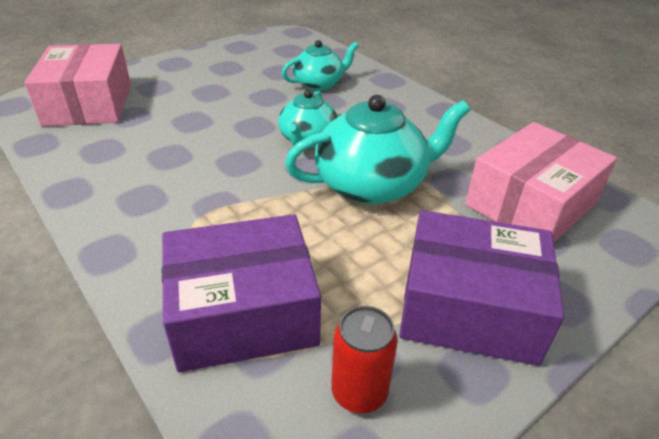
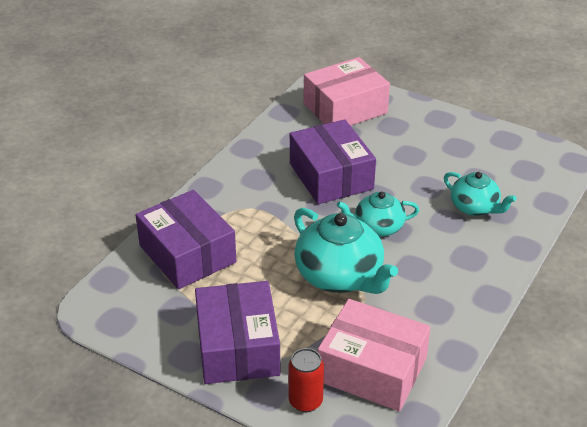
camera: 70 degrees right, 0 degrees up
red can [331,306,398,413] -> red can moved to [288,348,324,412]
none -> purple box [290,119,376,204]

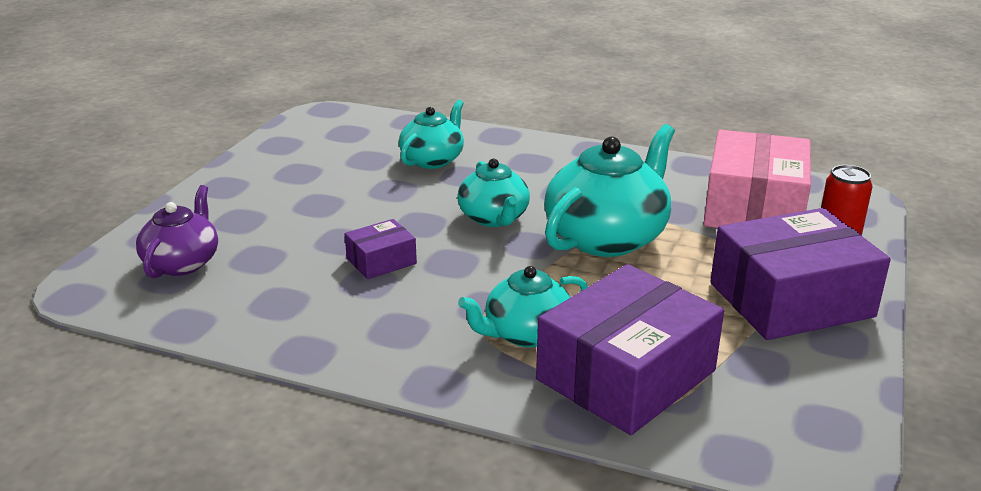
camera: 100 degrees left, 10 degrees down
purple box [290,119,376,204] -> purple box [345,219,417,279], size x0.47
pink box [304,57,390,126] -> purple teapot [136,185,218,278]
none -> turquoise teapot [458,266,587,347]

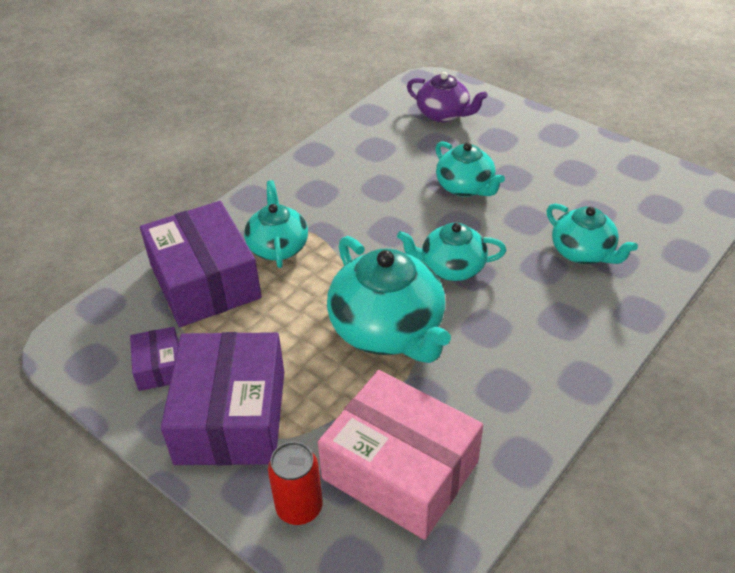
camera: 110 degrees right, 15 degrees up
purple box [345,219,417,279] -> purple box moved to [130,327,179,391]
none -> turquoise teapot [435,141,505,197]

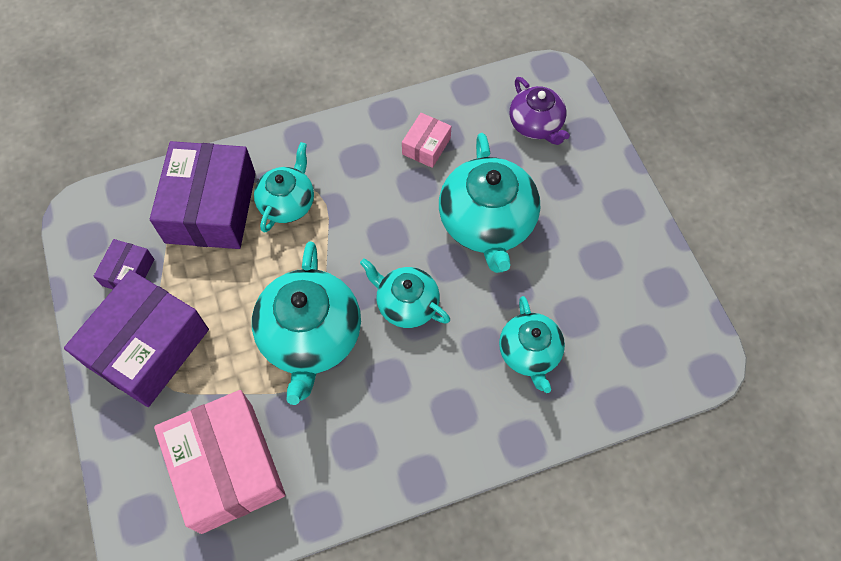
camera: 30 degrees right, 20 degrees up
red can [268,442,323,525] -> none
turquoise teapot [435,141,505,197] -> turquoise teapot [439,133,540,273], size x1.66
none -> pink box [402,113,451,168]

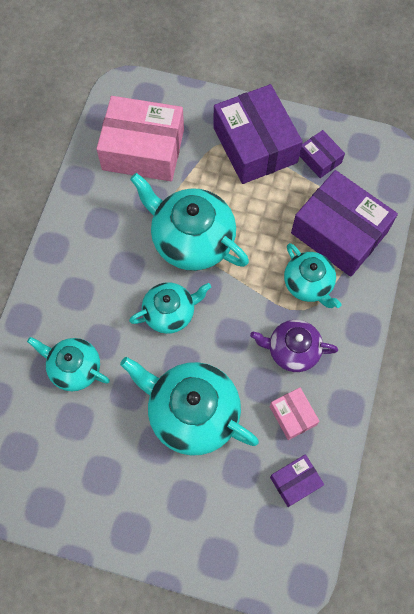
camera: 125 degrees right, 5 degrees up
purple teapot [510,77,570,145] -> purple teapot moved to [250,320,338,372]
none -> purple box [270,454,324,507]

